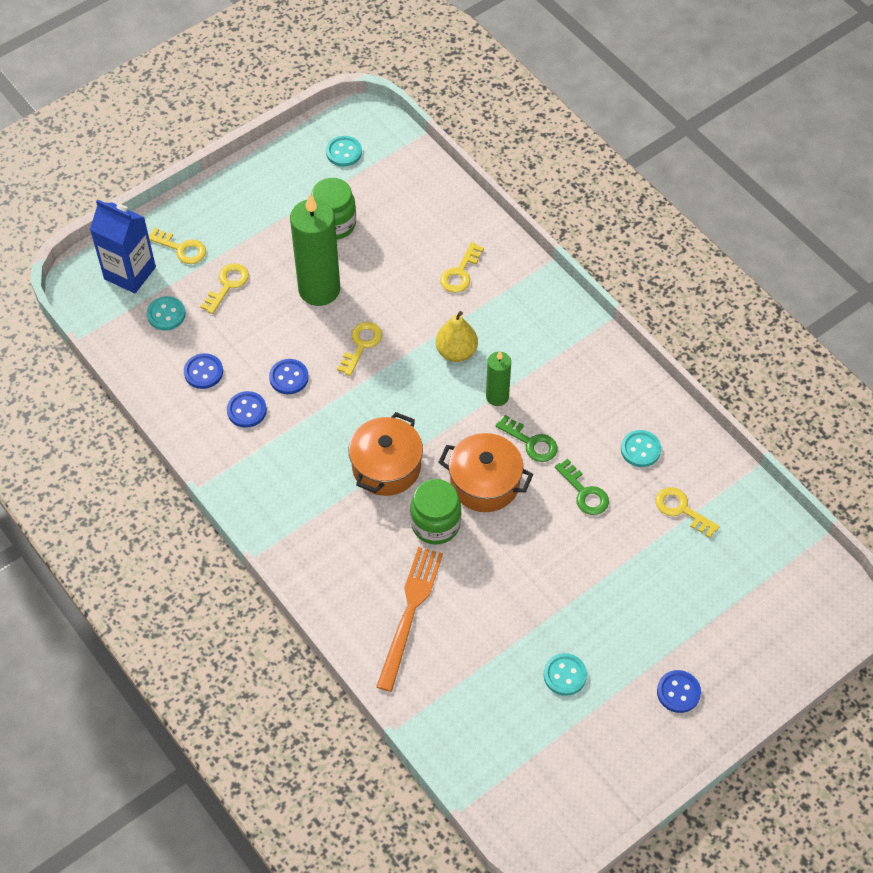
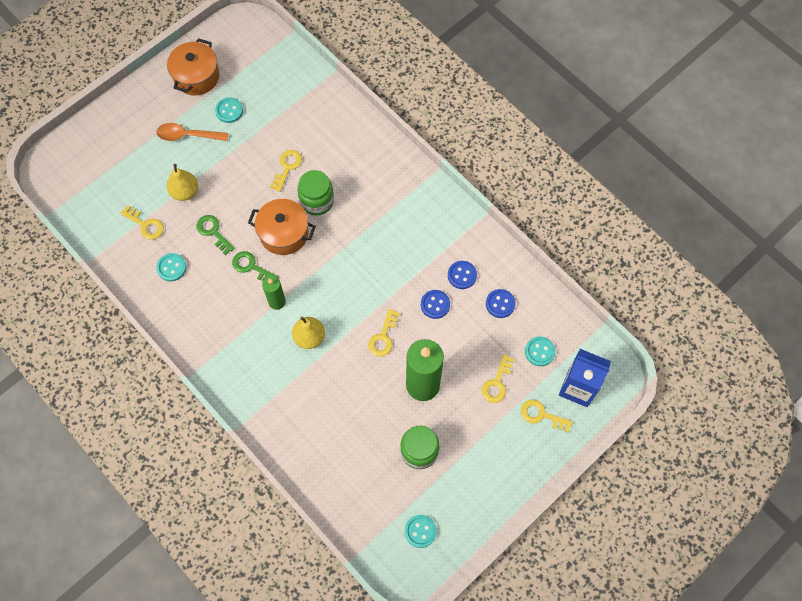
camera: 175 degrees right, 10 degrees up
orange pot [348,412,423,496] -> orange pot moved to [167,38,219,96]
orange fork [376,547,443,692] -> none
yellow key [440,242,484,293] -> yellow key moved to [270,150,302,192]
blue button [657,670,701,713] -> none
none -> orange spoon [156,123,228,141]
none -> yellow pear [167,164,198,201]

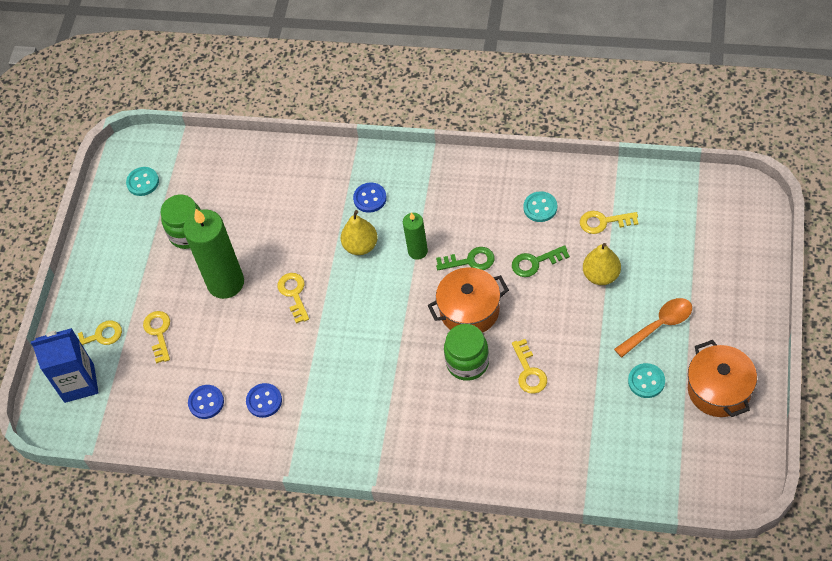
camera: 150 degrees right, 10 degrees down
green key [197,215,235,255] -> green key turned 150 degrees clockwise [512,245,570,277]
blue button [421,290,450,319] -> blue button moved to [353,183,387,213]
turquoise button [525,337,556,366] -> none

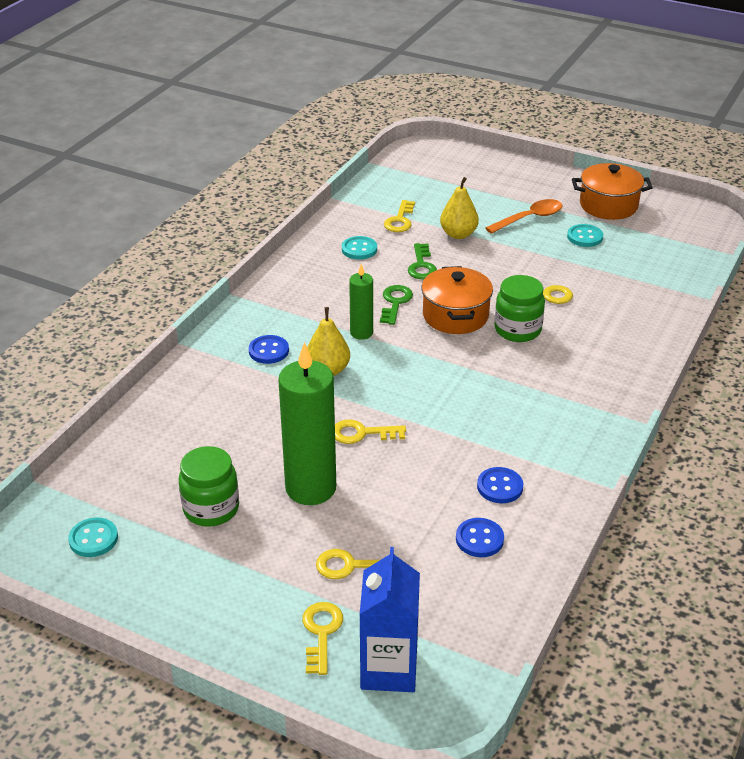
camera: 80 degrees left, 20 degrees down
orange spoon [614,298,692,358] -> orange spoon turned 75 degrees clockwise [485,199,563,234]

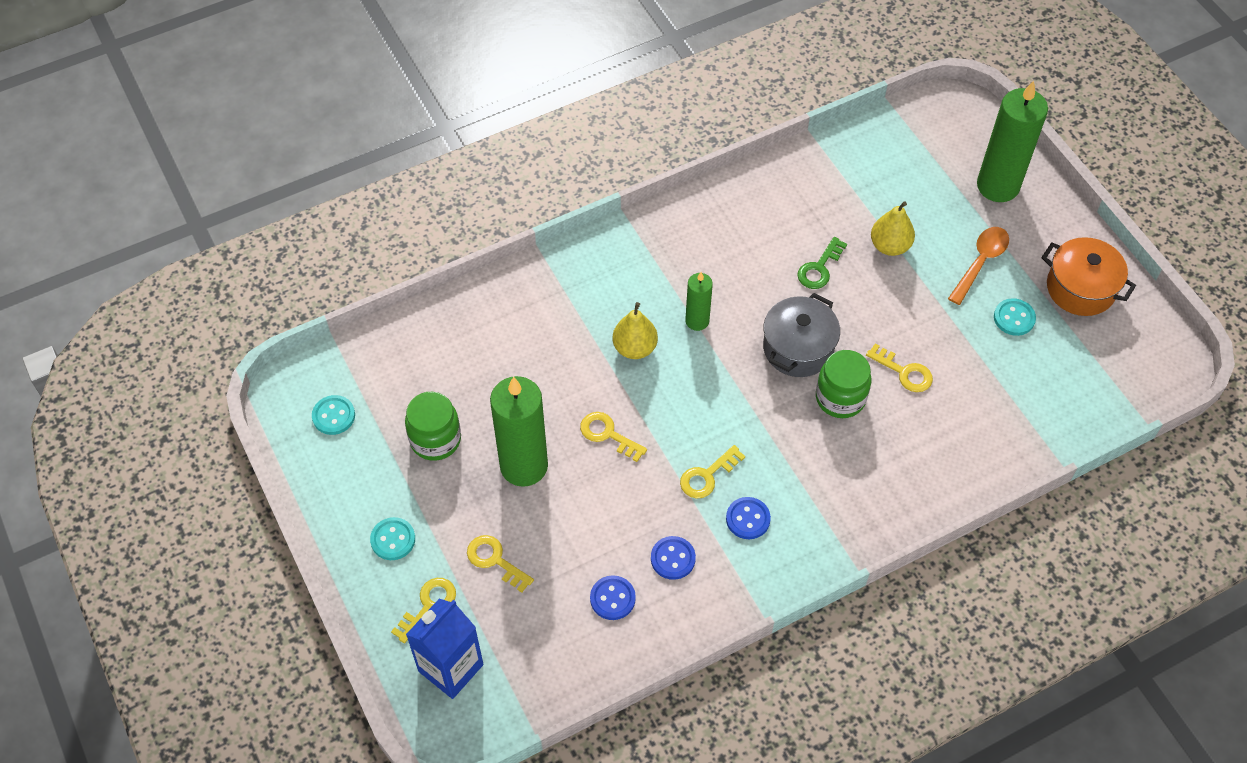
camera: 35 degrees right, 20 degrees up
blue button [249,335,289,364] -> blue button moved to [726,497,771,539]
turquoise button [342,236,377,260] -> turquoise button moved to [370,517,415,560]
green key [380,285,413,325] -> none
yellow key [384,200,415,232] -> yellow key moved to [680,445,745,499]
orange pot [422,266,493,334] -> grey pot [763,293,840,377]
orange spoon [485,199,563,234] -> orange spoon turned 60 degrees counterclockwise [948,227,1009,305]
none -> green candle [977,80,1048,202]

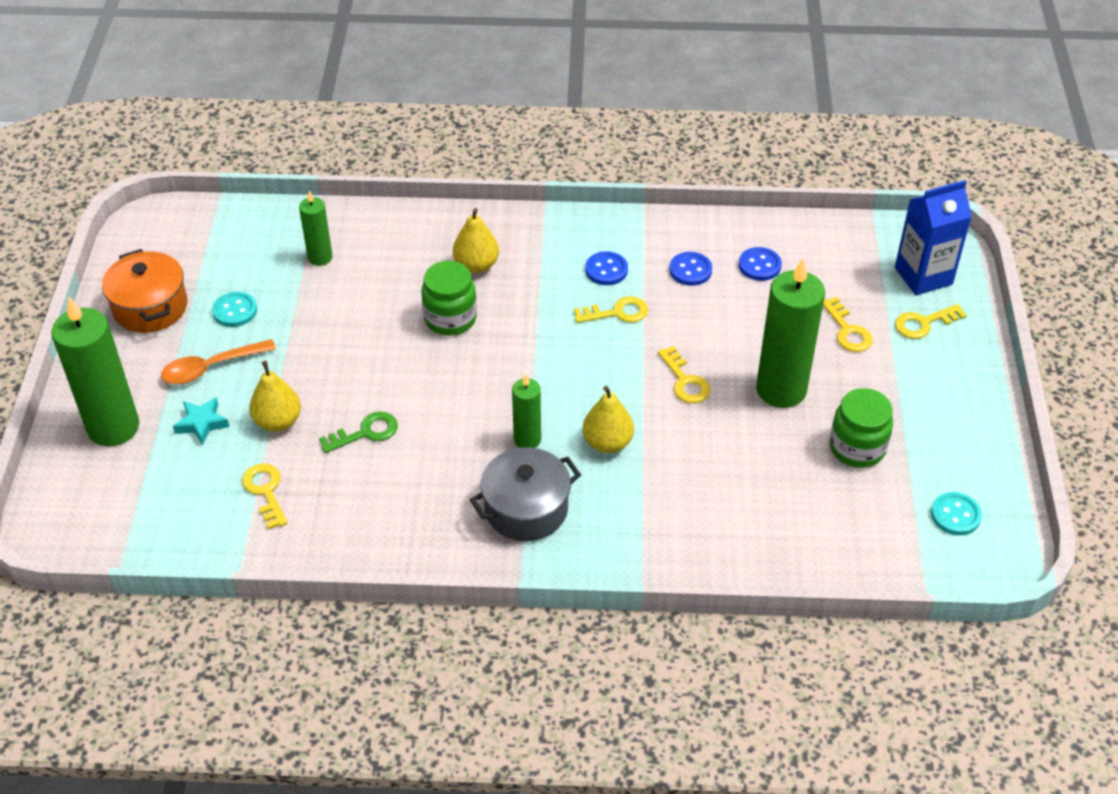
camera: 150 degrees left, 10 degrees down
turquoise button [370,517,415,560] -> none
grey pot [763,293,840,377] -> grey pot moved to [470,447,581,541]
yellow key [866,343,933,392] -> yellow key moved to [242,464,287,529]
none -> turquoise star [173,397,229,445]
none -> green candle [299,190,333,266]
none -> yellow pear [453,208,499,273]

